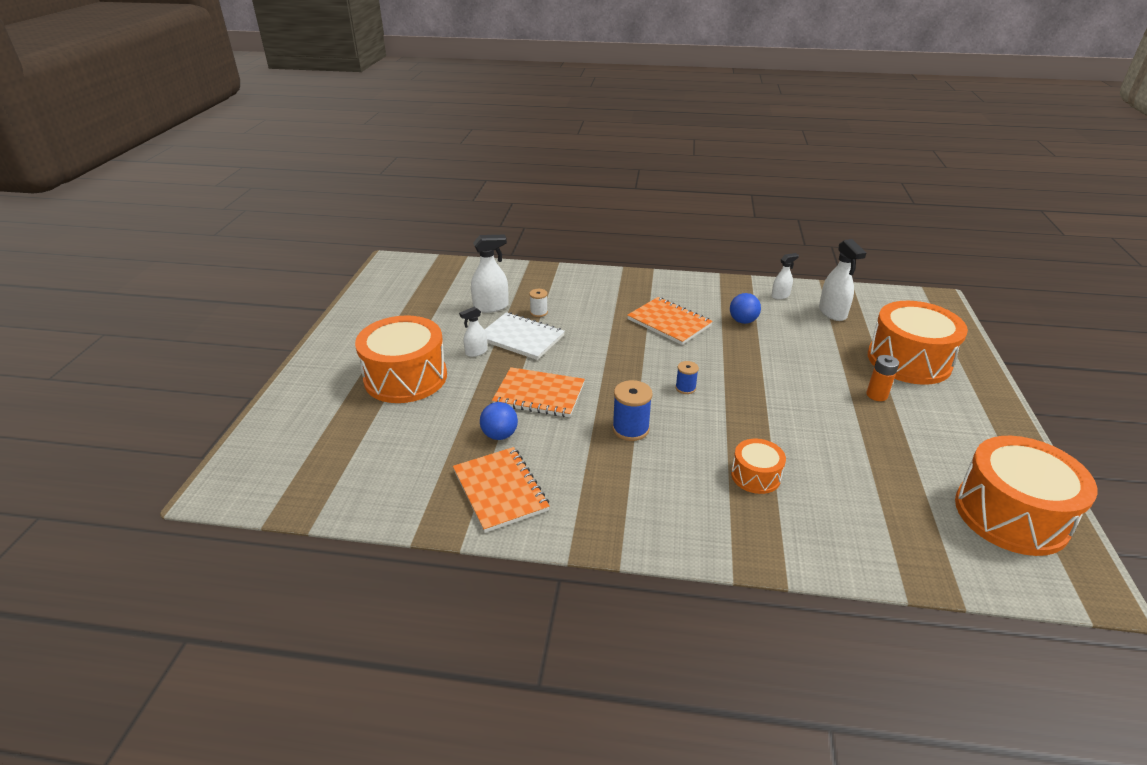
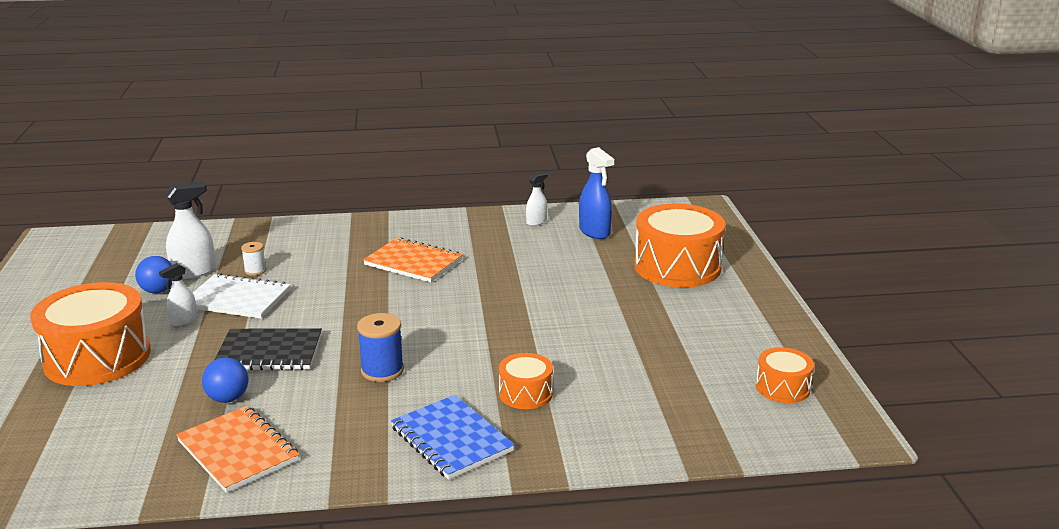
camera: 15 degrees left, 10 degrees down
orange notebook [492,367,585,417] -> black notebook [215,328,322,370]
blue spool [675,361,699,394] -> none
blue ball [730,293,761,324] -> blue ball moved to [135,256,172,293]
white spray bottle [819,239,866,321] -> blue spray bottle [579,147,614,239]
orange battery [866,355,899,401] -> none
orange drum [955,436,1097,556] -> orange drum [756,347,814,403], size x0.50
none -> blue notebook [391,395,515,480]

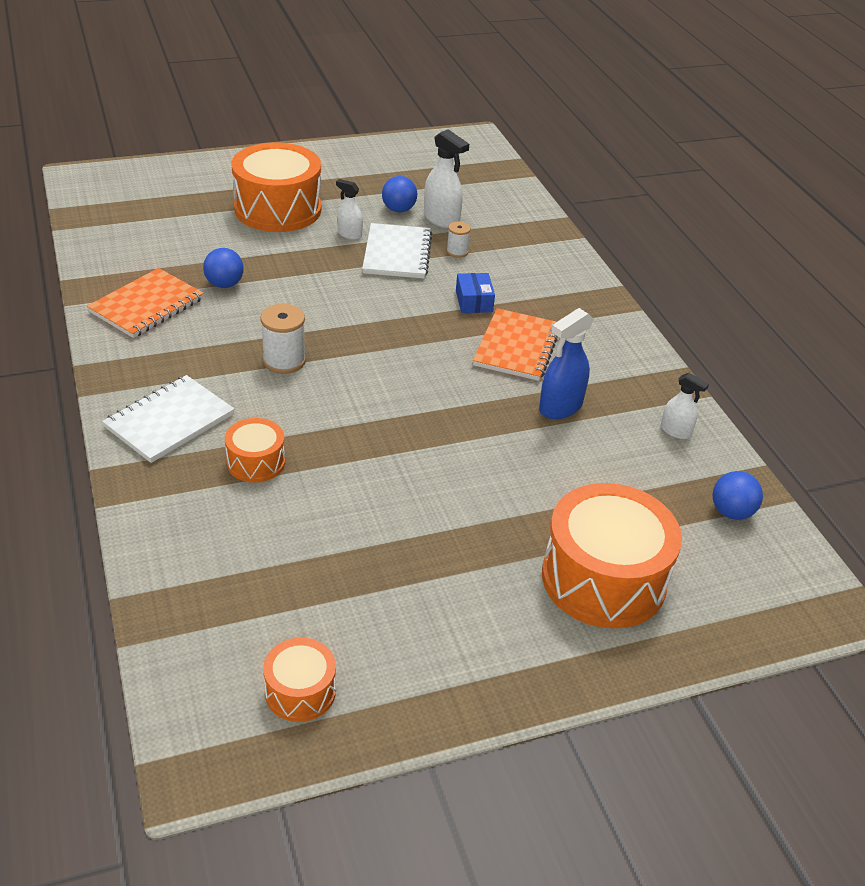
camera: 75 degrees right, 15 degrees up
black notebook [215,328,322,370] -> none
blue spool [357,313,404,382] -> white spool [260,304,306,374]
blue notebook [391,395,515,480] -> white notebook [102,375,234,463]
blue spray bottle [579,147,614,239] -> blue spray bottle moved to [539,308,594,419]
none -> blue box [456,273,495,313]
none -> blue ball [712,471,763,520]

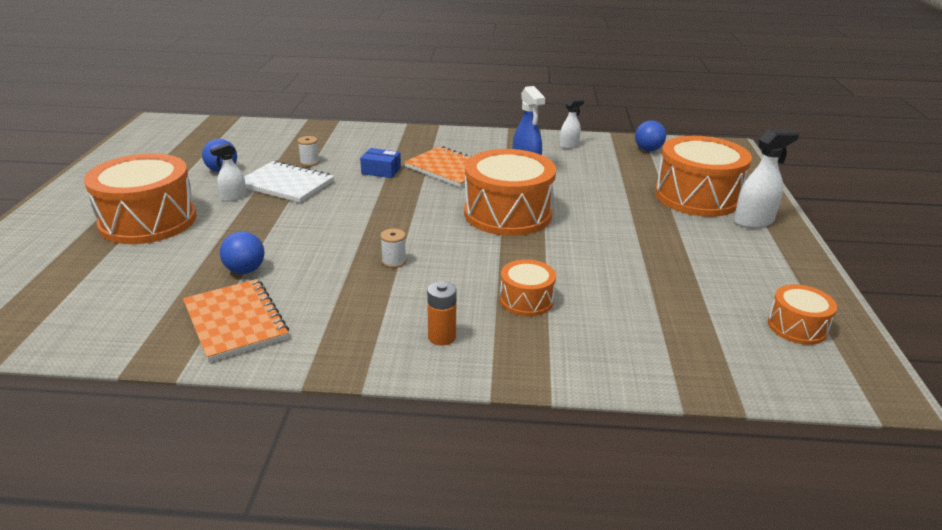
camera: 65 degrees left, 10 degrees down
white notebook [102,375,234,463] -> orange battery [427,281,457,346]
white spool [260,304,306,374] -> white spool [380,229,406,268], size x0.60
white spray bottle [424,129,469,228] -> white spray bottle moved to [734,129,799,228]
none -> orange drum [464,149,556,236]

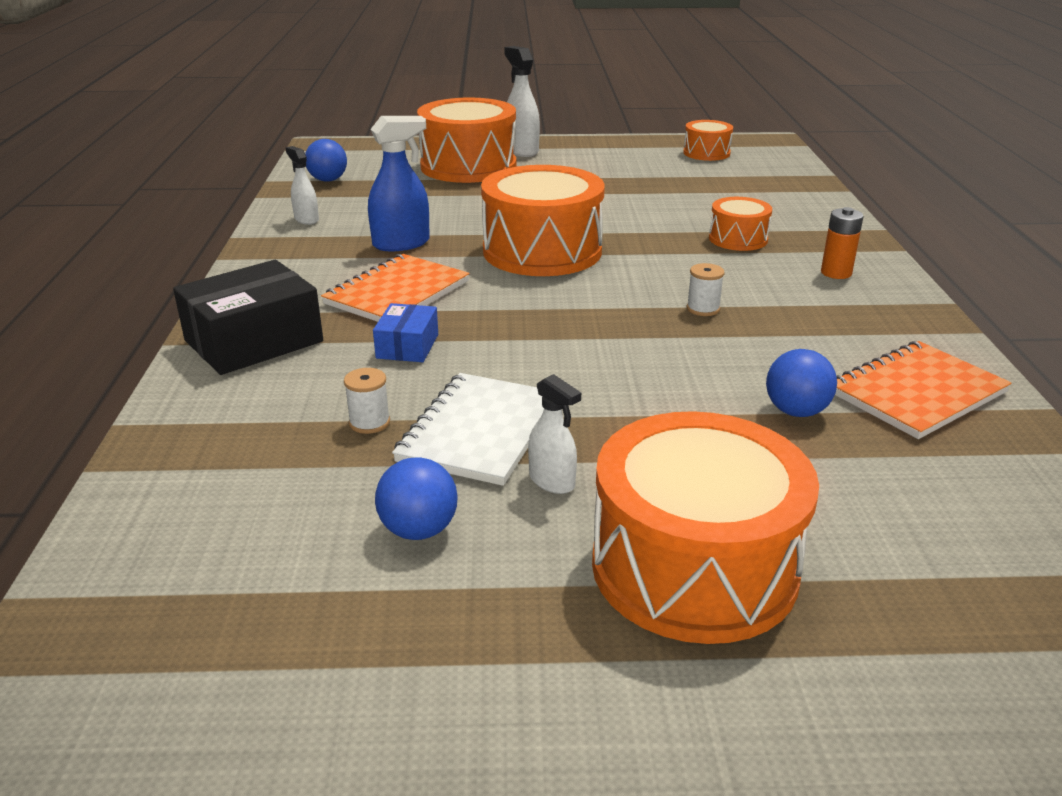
camera: 95 degrees left, 0 degrees up
none -> black box [173,260,323,375]

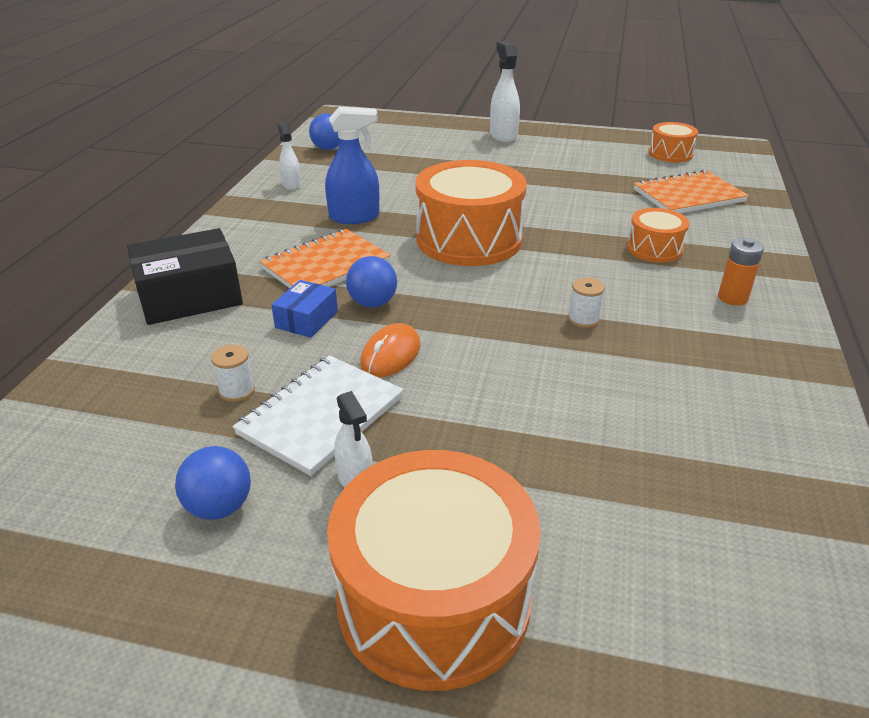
camera: 15 degrees right, 5 degrees up
orange drum [417,98,516,183] -> none
blue ball [766,349,837,417] -> blue ball moved to [346,256,397,308]
orange notebook [835,341,1012,439] -> orange notebook moved to [634,170,749,213]
none -> orange mouse [360,323,421,378]

